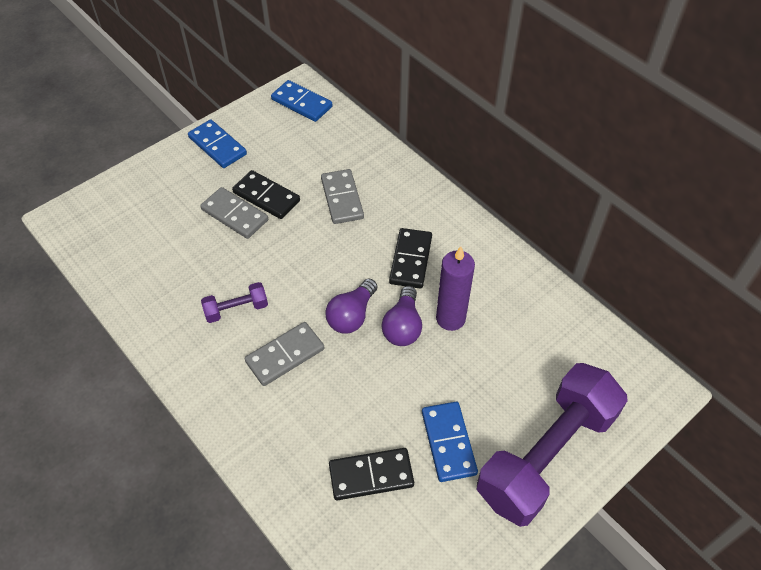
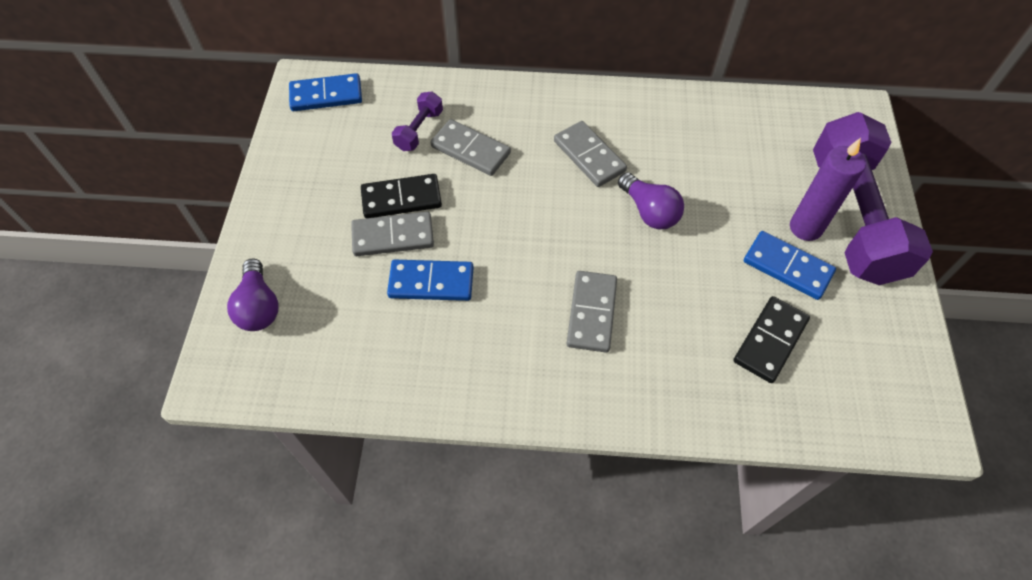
camera: 45 degrees left, 5 degrees up
blue domino [188,119,247,168] -> blue domino moved to [387,260,474,301]
purple dumbbell [201,282,268,323] -> purple dumbbell moved to [392,91,443,151]
purple light bulb [325,278,378,334] -> purple light bulb moved to [227,258,278,331]
black domino [389,228,432,289] -> grey domino [554,121,627,187]
purple candle [436,246,475,331] -> purple candle moved to [790,138,866,241]

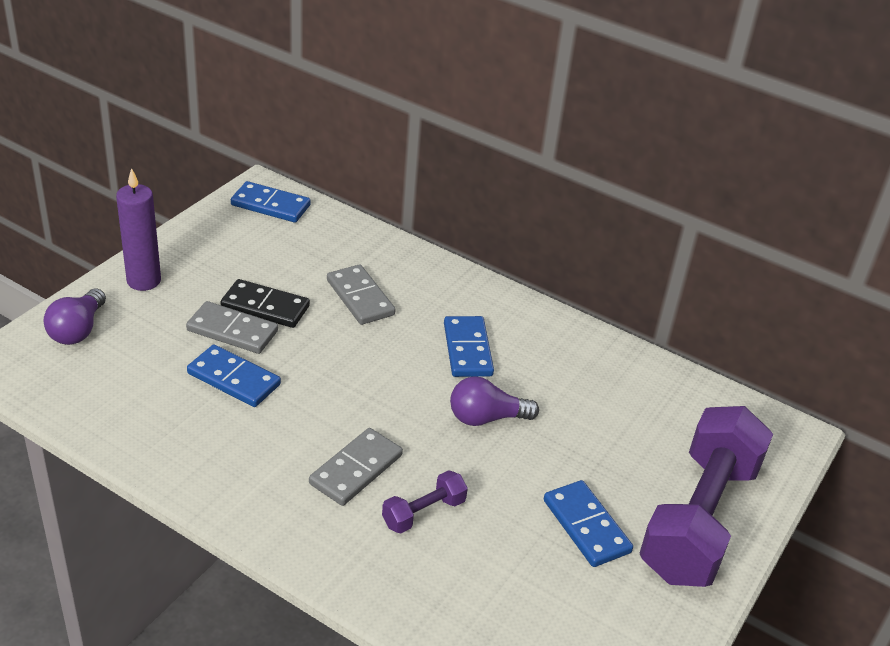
camera: 25 degrees right, 20 degrees down
purple dumbbell [392,91,443,151] -> purple dumbbell moved to [382,470,468,533]
grey domino [554,121,627,187] -> blue domino [444,316,494,377]
purple light bulb [618,172,684,230] -> purple light bulb turned 90 degrees clockwise [450,376,539,426]
black domino [734,296,810,383] -> none
purple candle [790,138,866,241] -> purple candle moved to [116,168,161,291]

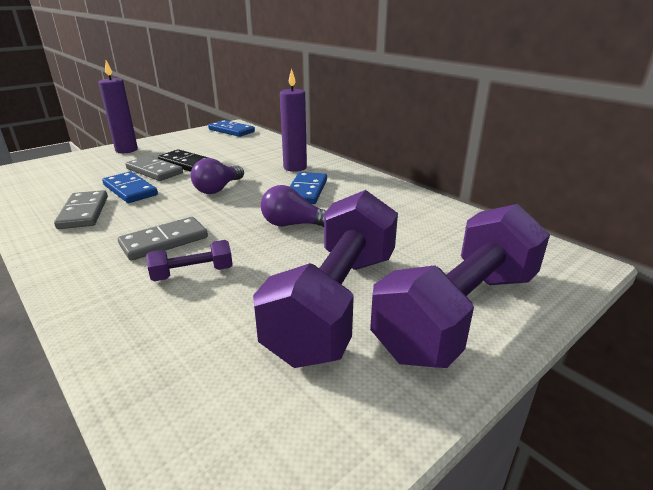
camera: 20 degrees right, 10 degrees down
purple light bulb [43,289,106,345] -> purple light bulb moved to [191,158,244,194]
grey domino [327,264,396,325] -> grey domino moved to [54,190,108,229]
blue domino [544,480,633,567] -> purple dumbbell [253,190,398,368]
none -> purple candle [280,68,307,172]

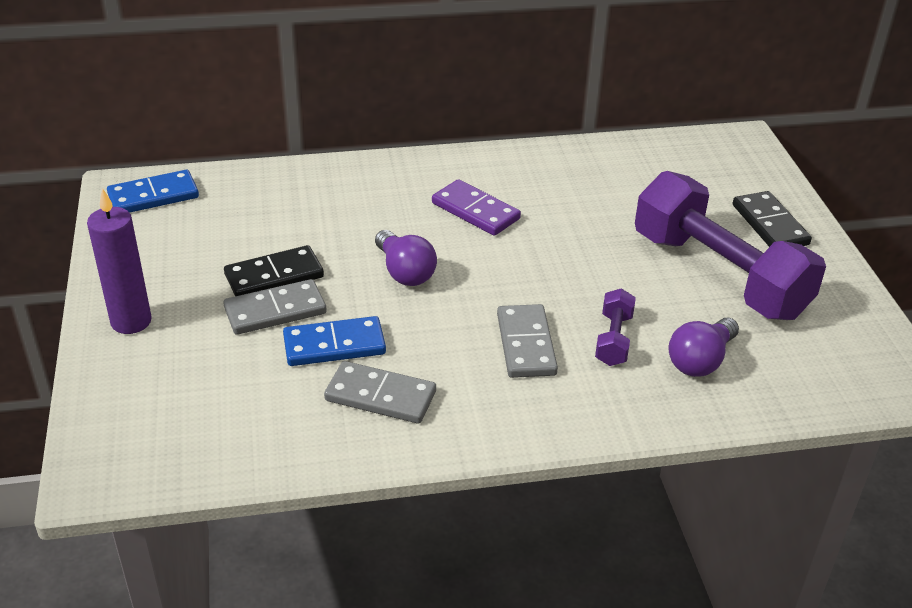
camera: 60 degrees left, 10 degrees up
purple light bulb [261,185,326,227] -> purple light bulb moved to [669,317,739,377]
purple candle [280,68,307,172] -> none
blue domino [290,172,327,204] -> purple domino [432,179,521,236]
purple dumbbell [370,204,550,368] -> black domino [733,191,812,247]

